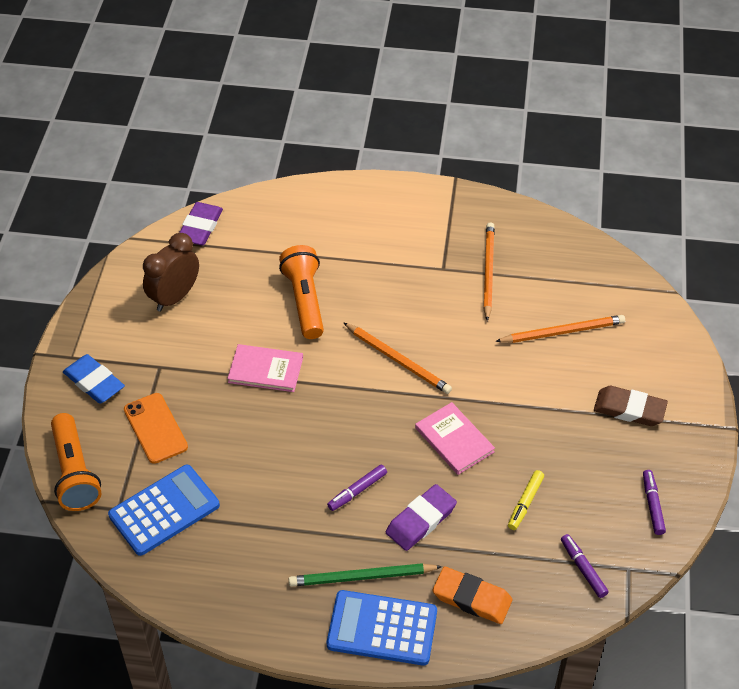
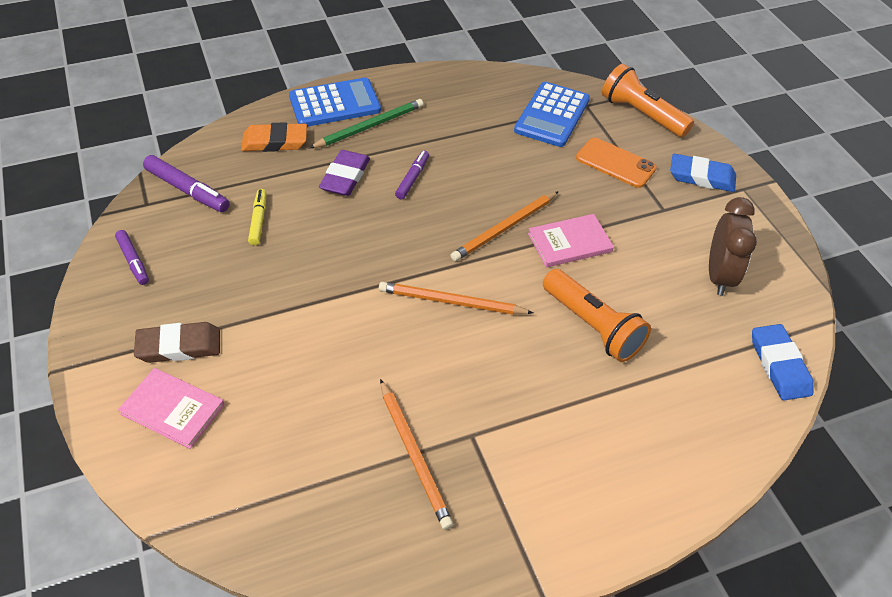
camera: 150 degrees right, 0 degrees up
purple eraser [179,202,223,245] -> blue eraser [752,324,813,401]
pink book [415,402,495,475] -> pink book moved to [118,368,224,449]
orange pencil [495,315,625,343] -> orange pencil moved to [450,191,559,261]
purple marker [561,534,609,598] -> purple marker [143,155,230,212], size x1.56

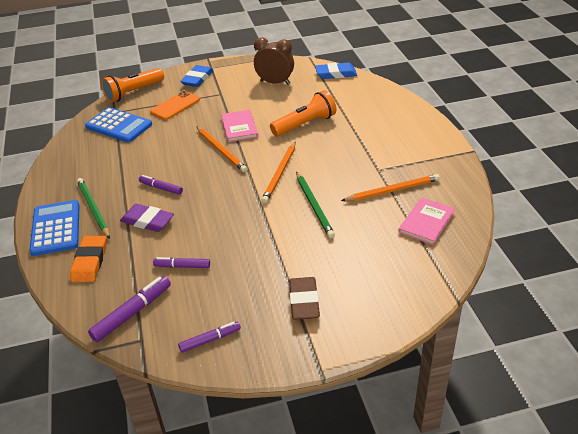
camera: 80 degrees left, 10 degrees down
pink book [118,368,224,449] -> pink book moved to [398,197,455,245]
yellow marker [248,189,266,245] -> purple marker [153,257,210,268]
none -> green pencil [296,171,335,238]

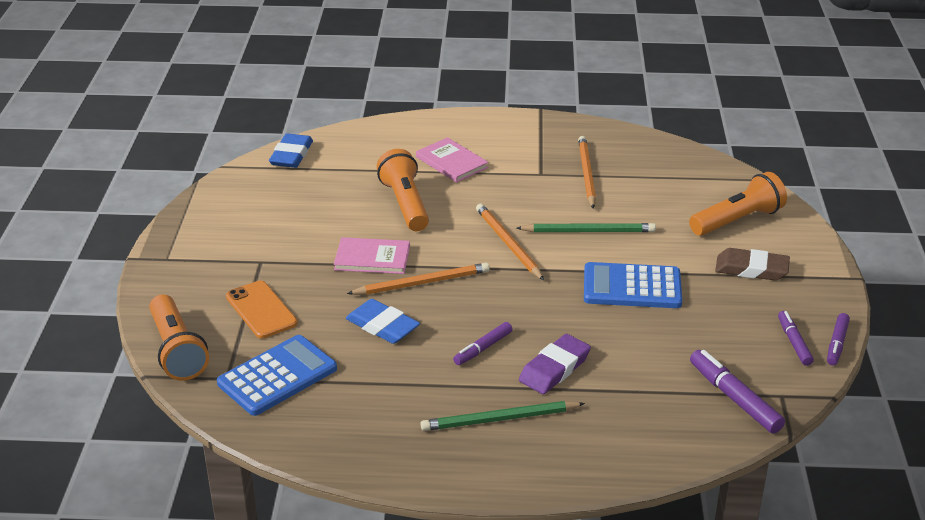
camera: 75 degrees left, 5 degrees down
blue calculator [29,200,80,256] -> blue calculator moved to [584,262,682,308]
orange eraser [70,236,106,282] -> none
purple marker [153,257,210,268] -> purple marker moved to [827,313,850,365]
blue eraser [180,65,214,87] -> blue eraser moved to [346,299,420,344]
brown clock [254,37,294,85] -> none
orange pencil [262,142,296,203] -> orange pencil turned 150 degrees counterclockwise [476,204,544,280]
pink book [398,197,455,245] -> pink book moved to [416,137,488,182]
none -> orange flashlight [689,172,787,236]

